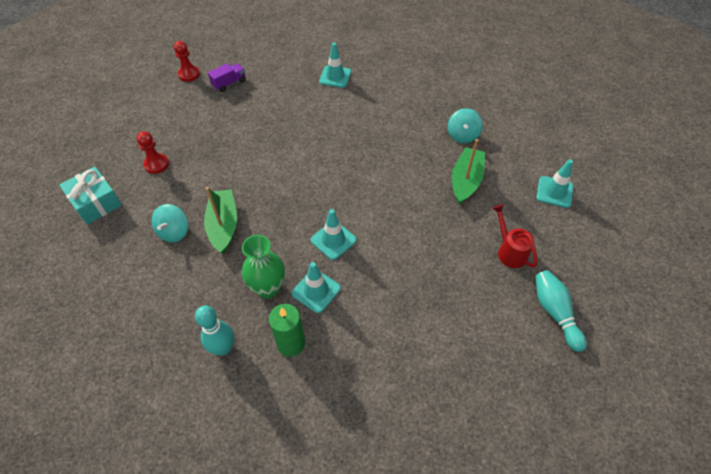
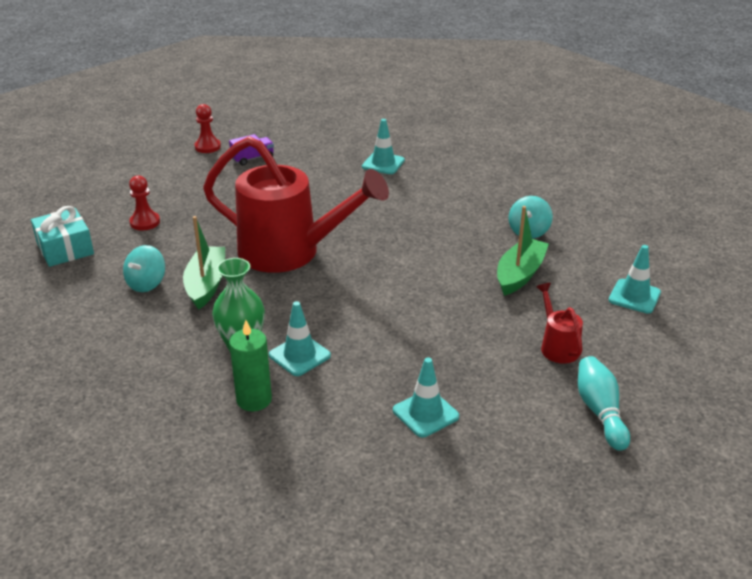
camera: 10 degrees right, 20 degrees down
turquoise bowling pin [195,305,234,355] -> none
turquoise traffic cone [310,209,357,260] -> turquoise traffic cone moved to [393,358,459,437]
none -> red watering can [203,136,389,273]

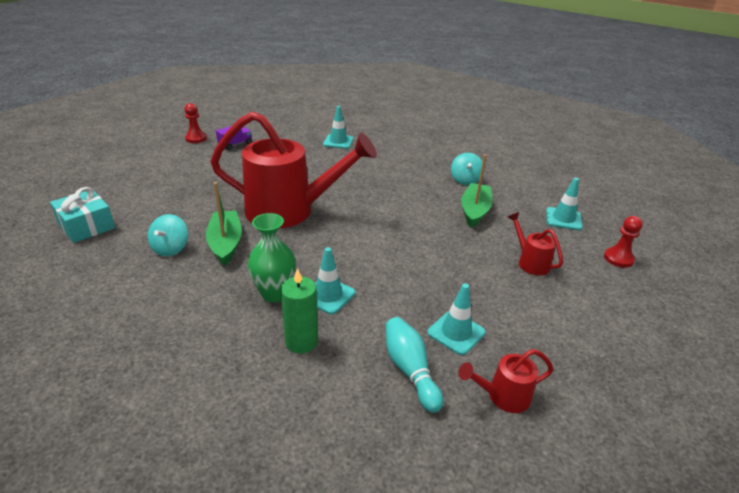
camera: 15 degrees left, 0 degrees up
red pawn [129,175,160,230] -> red pawn moved to [604,216,643,268]
turquoise bowling pin [578,356,630,451] -> turquoise bowling pin moved to [385,317,443,413]
none -> red watering can [458,349,553,413]

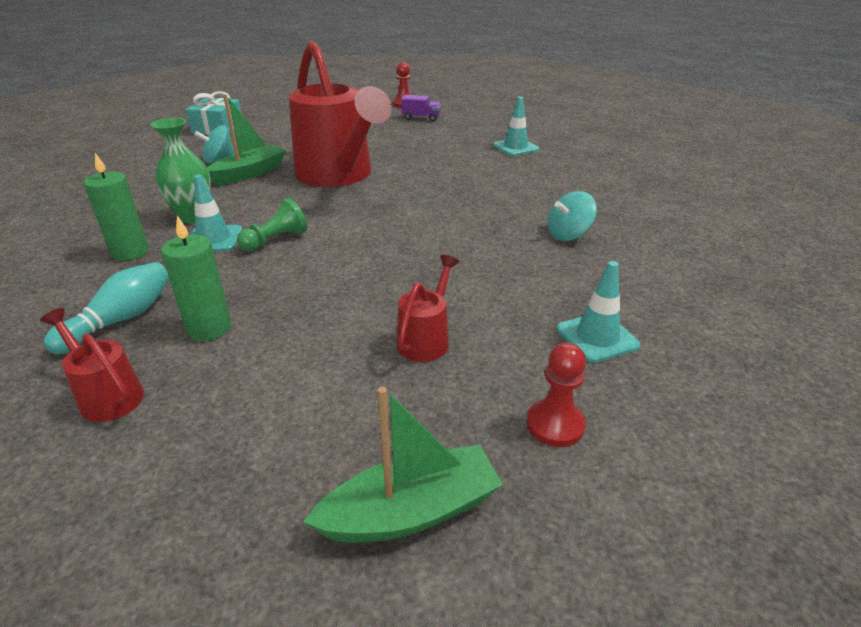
camera: 55 degrees right, 0 degrees up
turquoise traffic cone [427,284,486,355] -> green candle [161,215,231,341]
green boat [461,154,493,228] -> green boat moved to [303,387,503,543]
none -> green pawn [237,198,307,251]

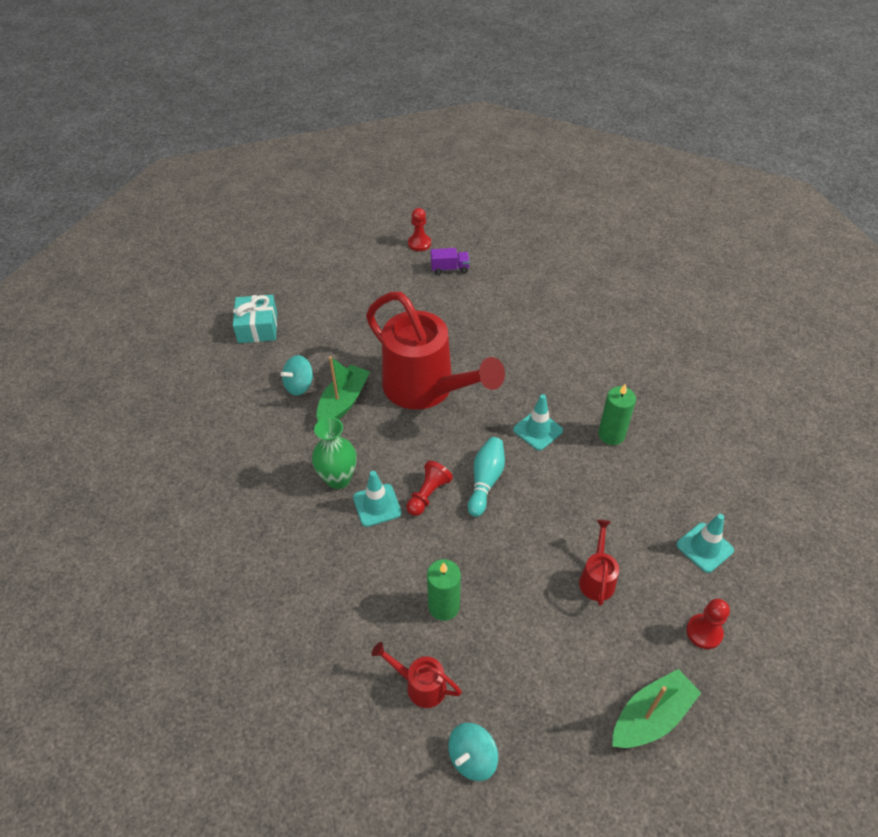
camera: 15 degrees left, 15 degrees up
turquoise bowling pin [44,262,169,354] -> turquoise bowling pin moved to [468,437,505,517]
green candle [84,153,149,261] -> green candle moved to [598,384,636,445]
green pawn [237,198,307,251] -> red pawn [406,460,453,516]
turquoise traffic cone [493,97,539,156] -> turquoise traffic cone moved to [513,394,563,450]
turquoise spinning top [548,191,597,241] -> turquoise spinning top moved to [448,723,498,781]

